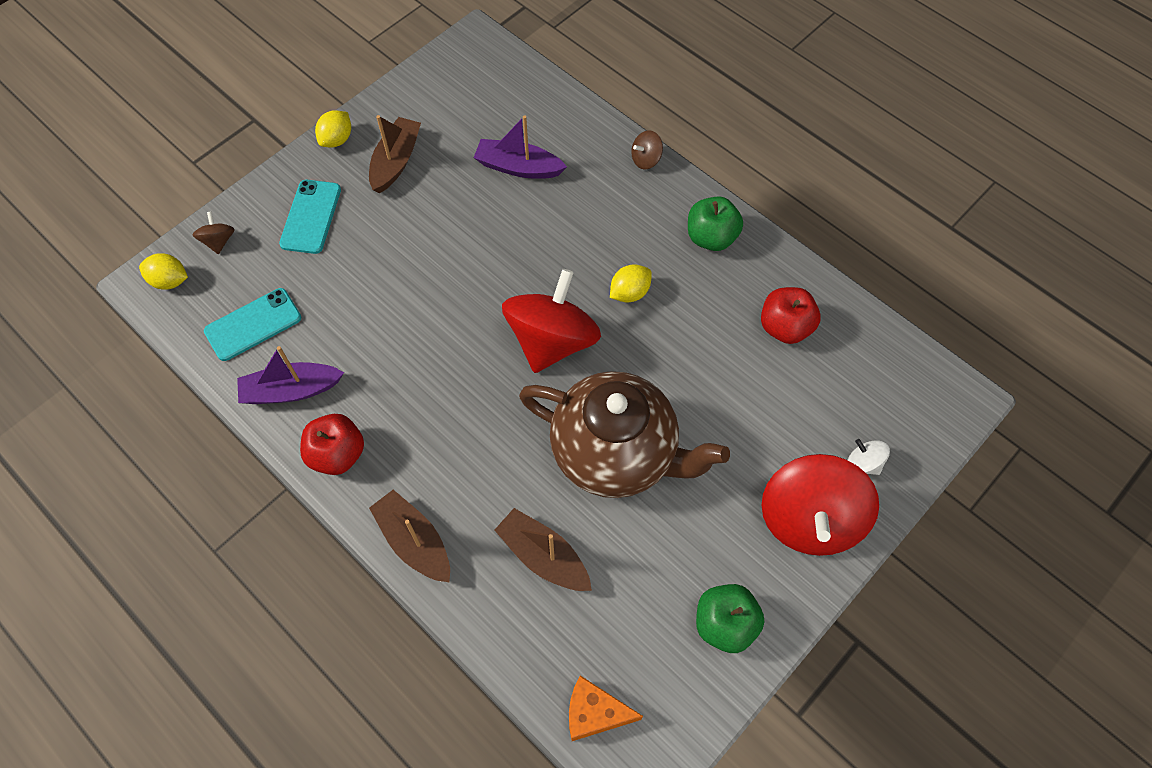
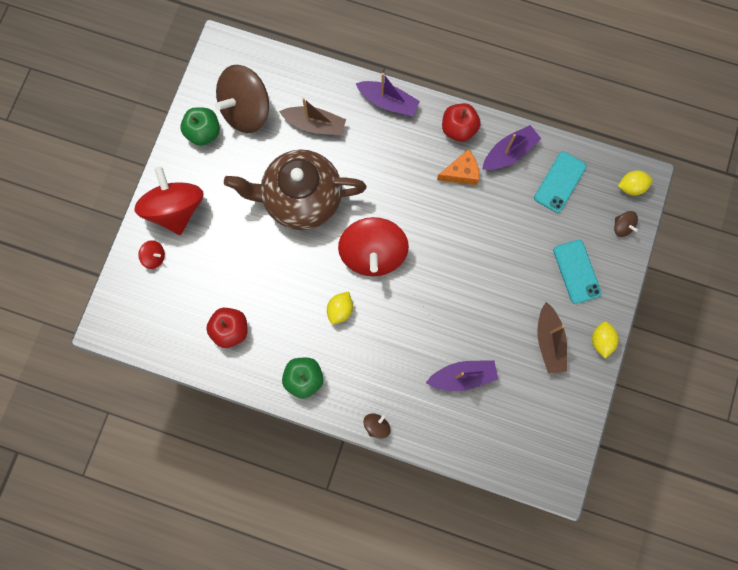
camera: 155 degrees right, 15 degrees up
brown boat [369,490,450,582] -> purple boat [355,73,420,117]
orange cheese [569,676,643,741] -> orange cheese moved to [437,149,479,185]
white spinning top [848,439,890,475] -> red spinning top [138,240,165,269]
none -> brown spinning top [215,65,269,133]

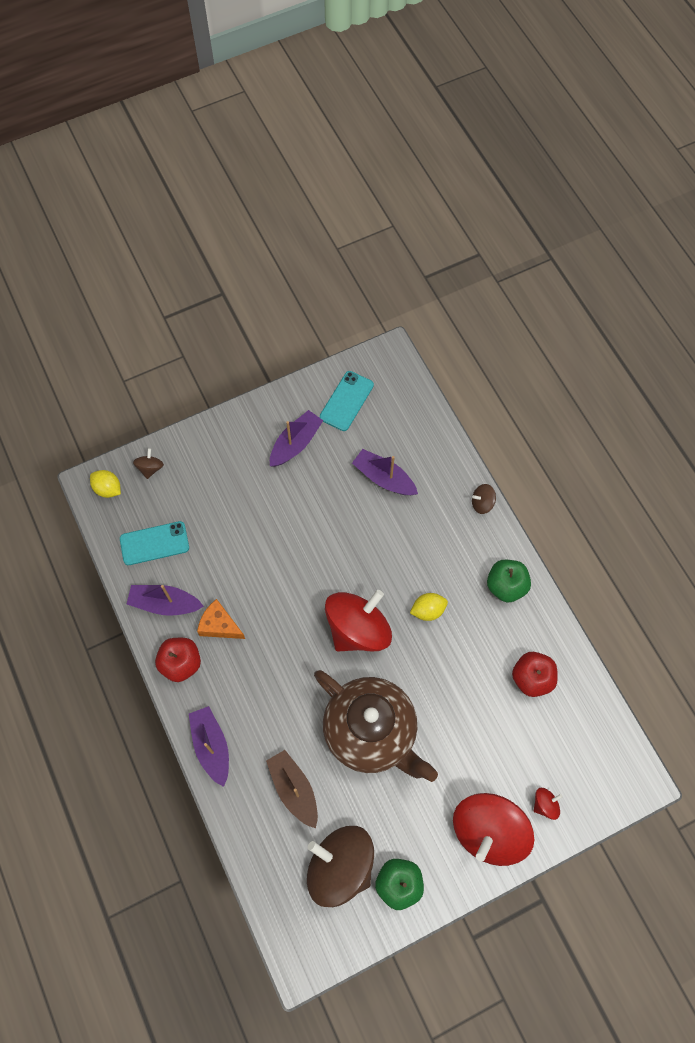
camera: 135 degrees left, 10 degrees down
red spinning top [138,240,165,269] -> red spinning top turned 90 degrees clockwise [534,788,562,820]
brown spinning top [215,65,269,133] -> brown spinning top turned 150 degrees counterclockwise [307,826,374,907]
brown boat [537,302,567,374] -> purple boat [270,410,323,467]
turquoise phone [553,240,601,304] -> turquoise phone moved to [320,371,374,431]
yellow lemon [592,322,619,358] -> none

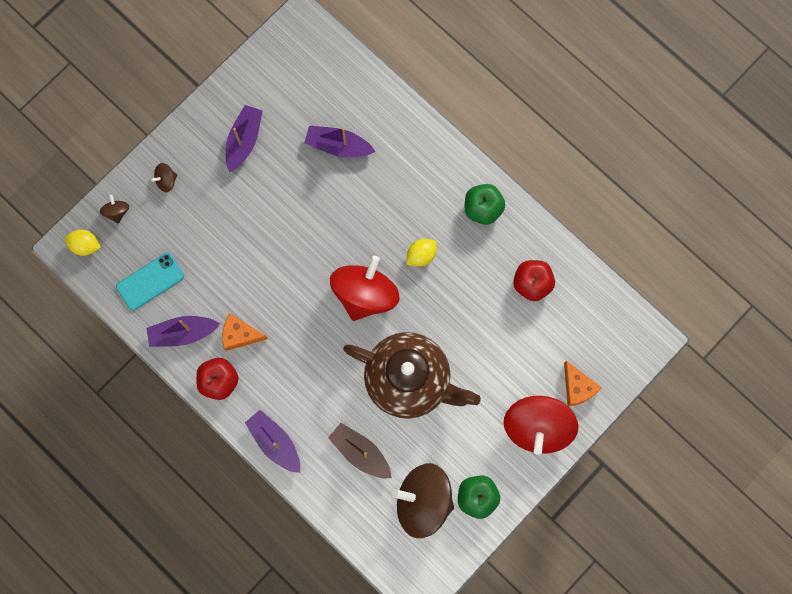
camera: 20 degrees left, 10 degrees up
turquoise phone [320,371,374,431] -> none
brown spinning top [472,484,496,514] -> brown spinning top moved to [151,163,177,192]
red spinning top [534,788,562,820] -> orange cheese [564,361,602,406]

